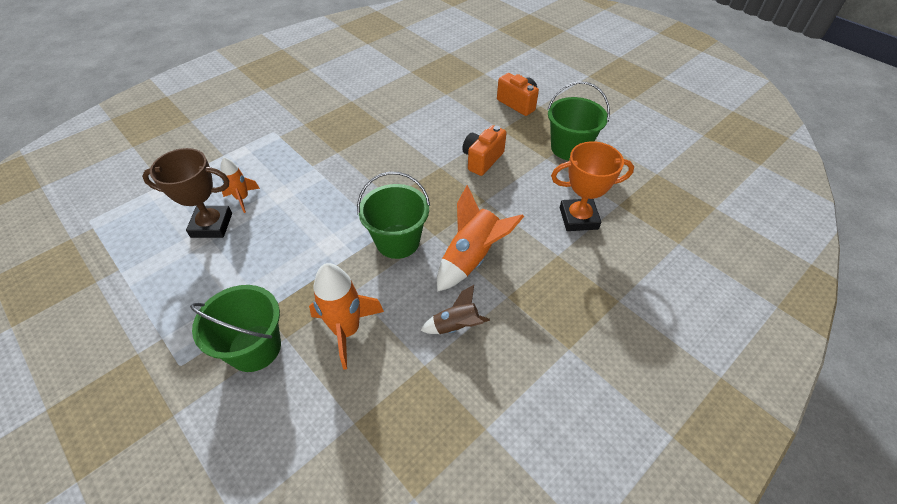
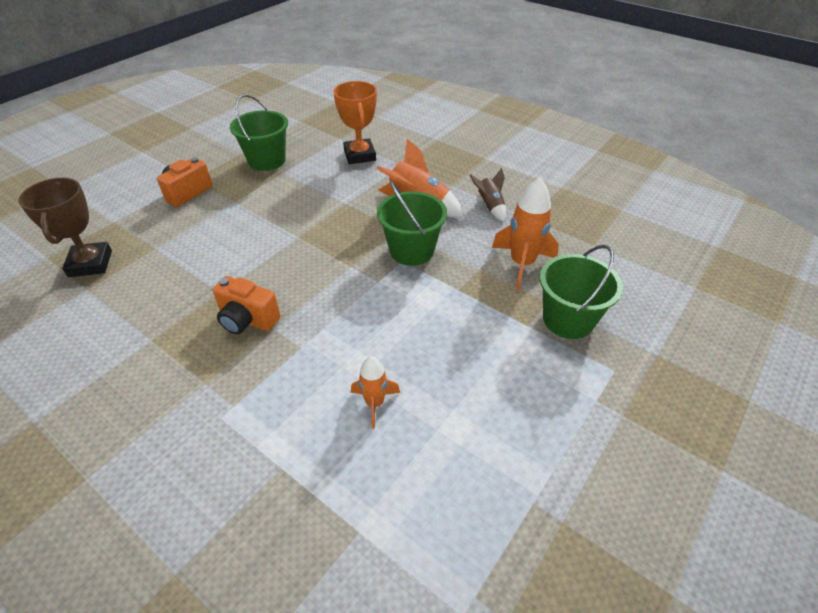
camera: 100 degrees left, 5 degrees down
brown trophy [142,148,232,238] -> brown trophy moved to [18,178,112,277]
orange camera [462,125,506,176] -> orange camera moved to [213,276,281,334]

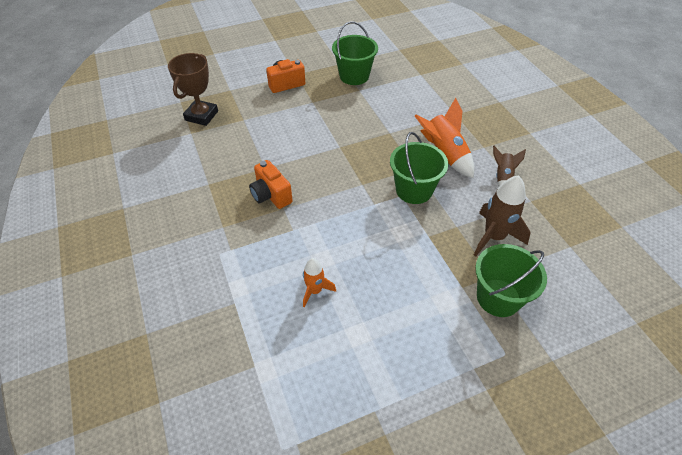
camera: 30 degrees right, 5 degrees up
orange trophy [333,81,377,164] -> none
orange rocket [492,178,559,290] -> brown rocket [474,175,531,257]

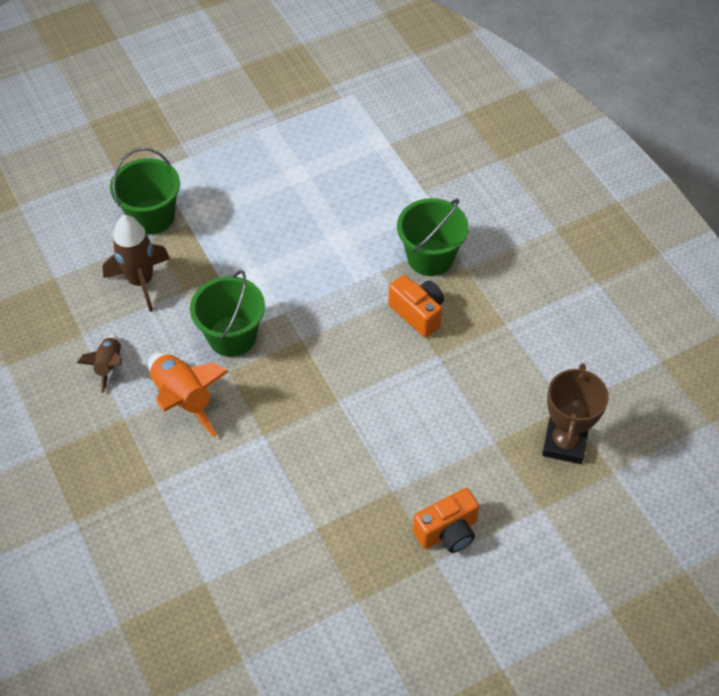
camera: 175 degrees right, 5 degrees up
orange rocket [303,258,336,308] -> none
green bucket [332,21,378,85] -> green bucket moved to [397,198,469,276]

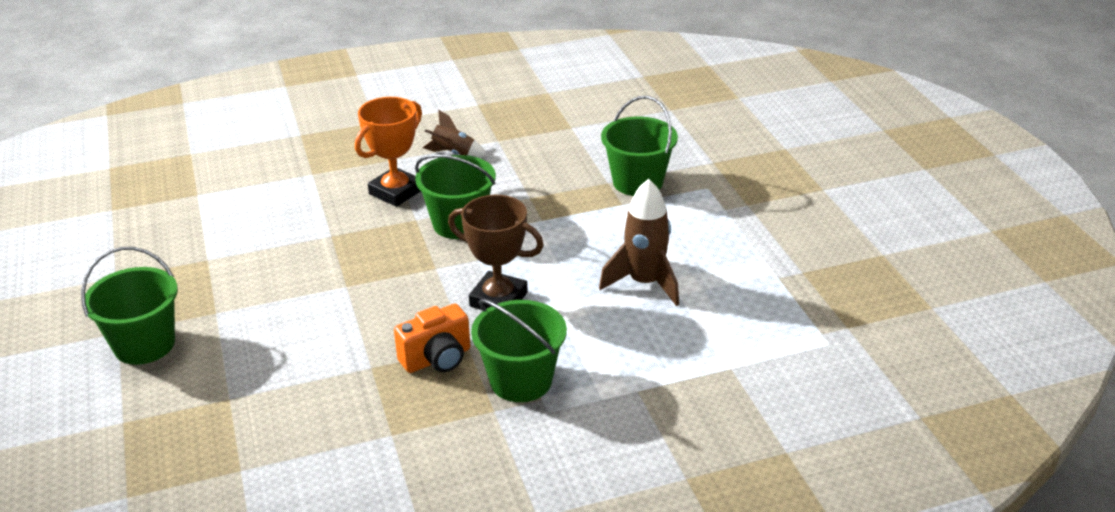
camera: 100 degrees right, 20 degrees down
brown rocket [102,215,170,312] -> brown rocket moved to [599,179,679,306]
orange rocket [148,353,229,437] -> orange trophy [355,97,422,207]
orange camera [413,488,479,553] -> green bucket [81,247,178,365]
brown trophy [542,363,609,464] -> brown trophy moved to [448,195,544,310]

